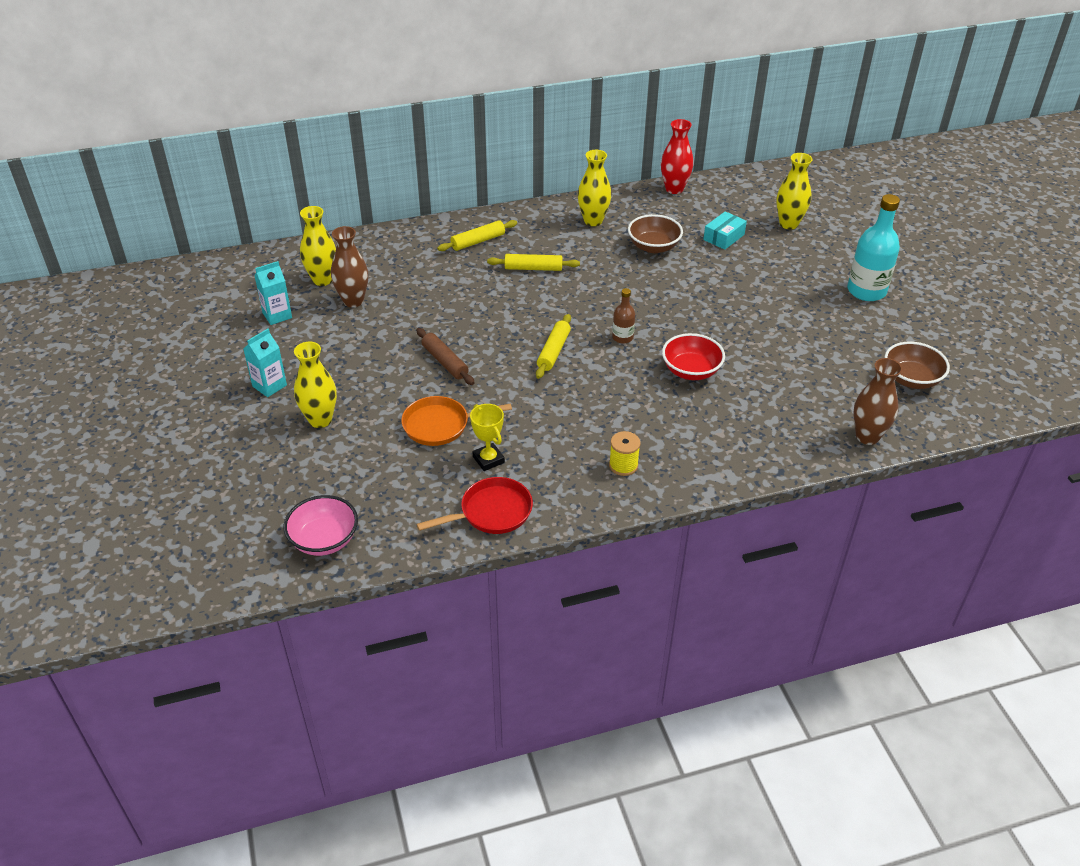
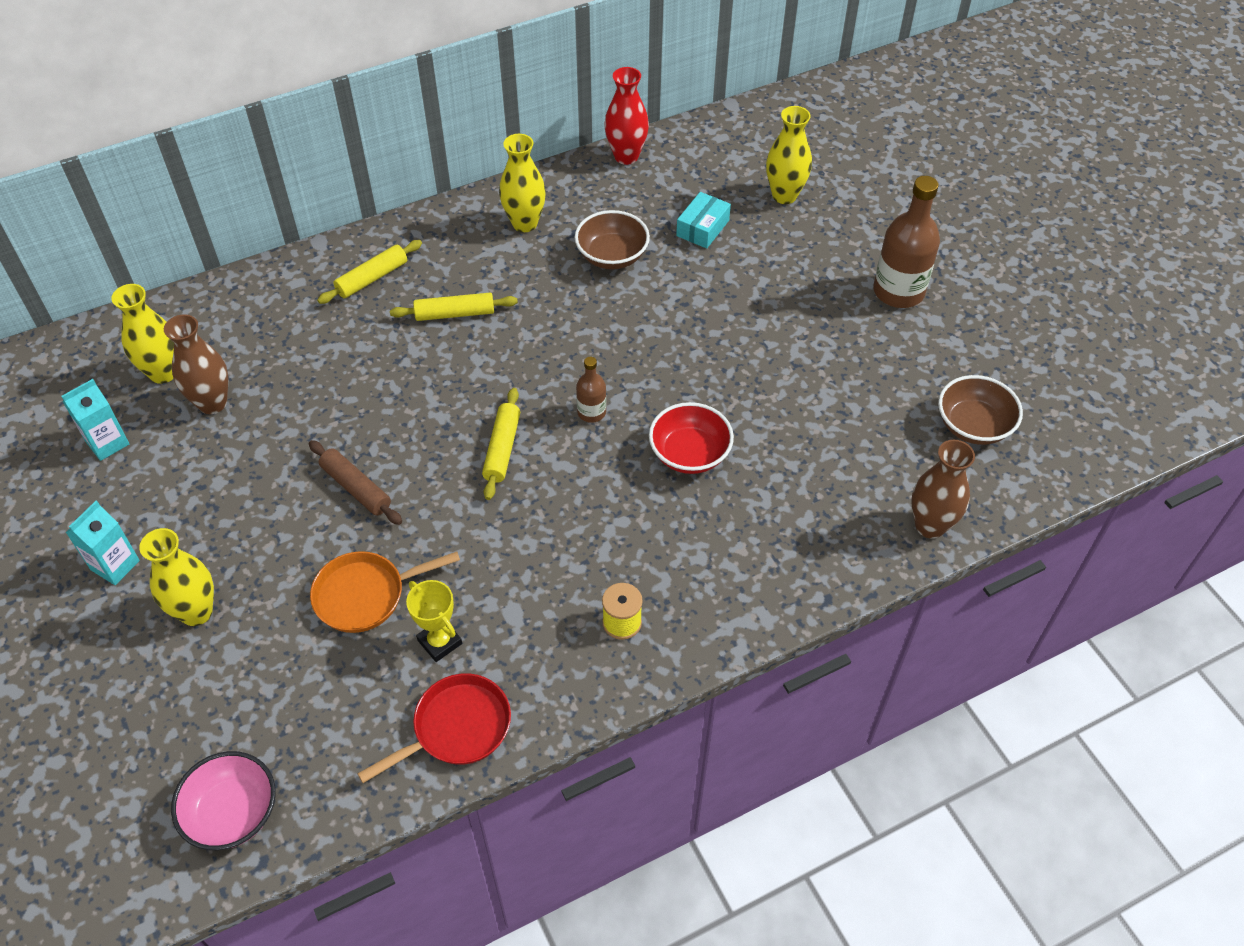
camera: 10 degrees left, 10 degrees up
turquoise bottle [847,194,900,301] -> brown bottle [874,176,940,308]

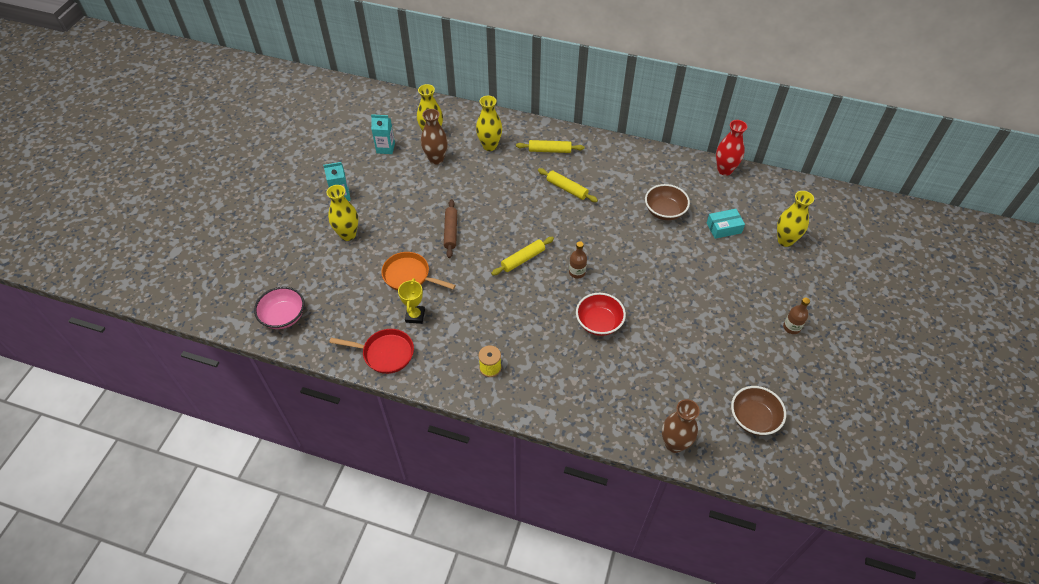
camera: 45 degrees right, 0 degrees up
yellow vase [499,134,546,232] -> yellow vase moved to [476,95,502,151]
brown bottle [874,176,940,308] -> brown bottle [783,297,810,334], size x0.52

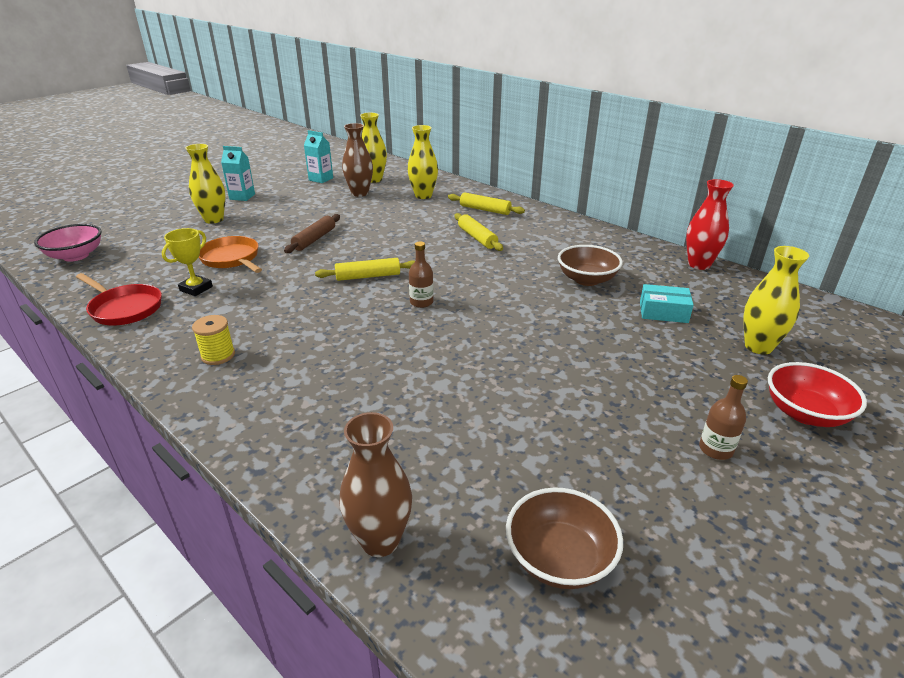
camera: 25 degrees right, 20 degrees down
red bowl [576,293,626,336] -> red bowl moved to [768,362,867,427]

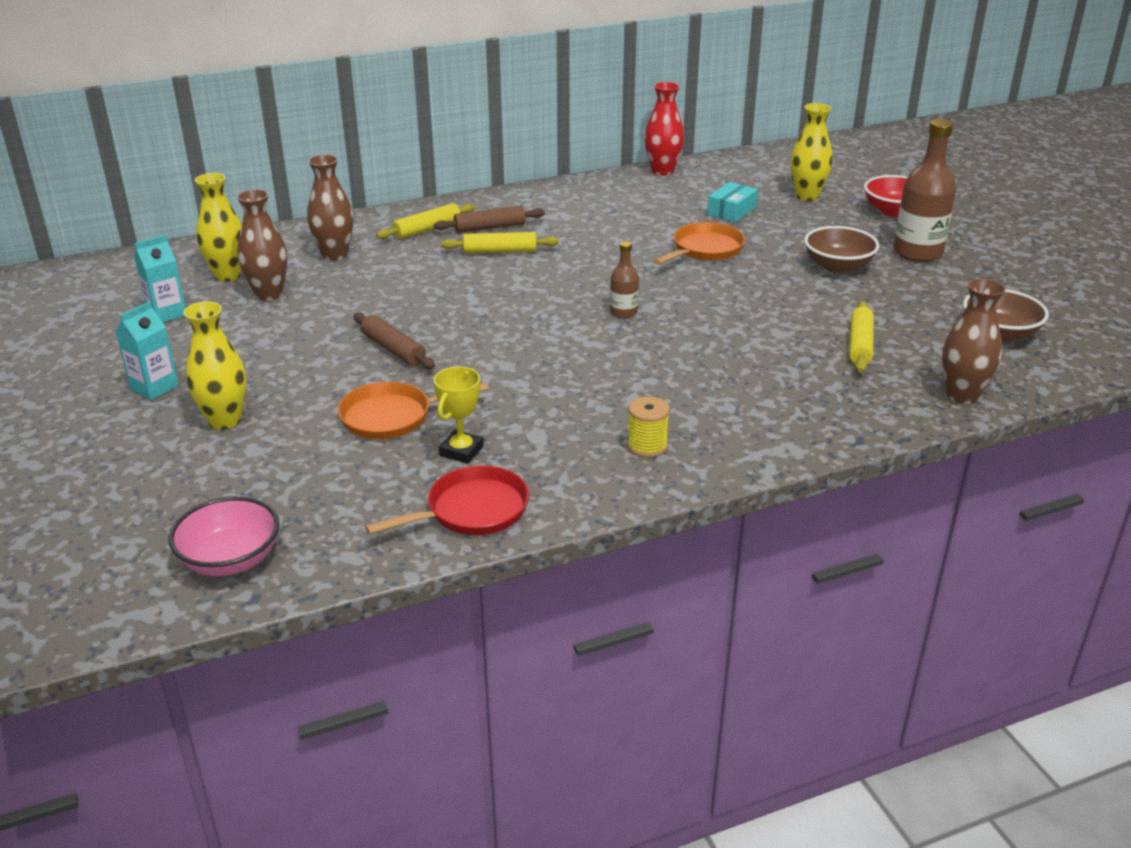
camera: 65 degrees left, 0 degrees up
yellow trophy [162,228,213,296] -> yellow trophy turned 60 degrees clockwise [434,367,484,464]
yellow rolling pin [315,258,415,281] -> yellow rolling pin moved to [849,301,874,373]
yellow vase [408,125,438,199] -> brown vase [307,155,353,260]
brown bowl [558,245,623,286] -> brown bowl moved to [804,226,879,273]
brown bottle [699,375,748,460] -> brown bottle [893,119,956,262], size x1.93
none -> brown rolling pin [434,206,545,233]
none -> orange pan [654,222,745,265]

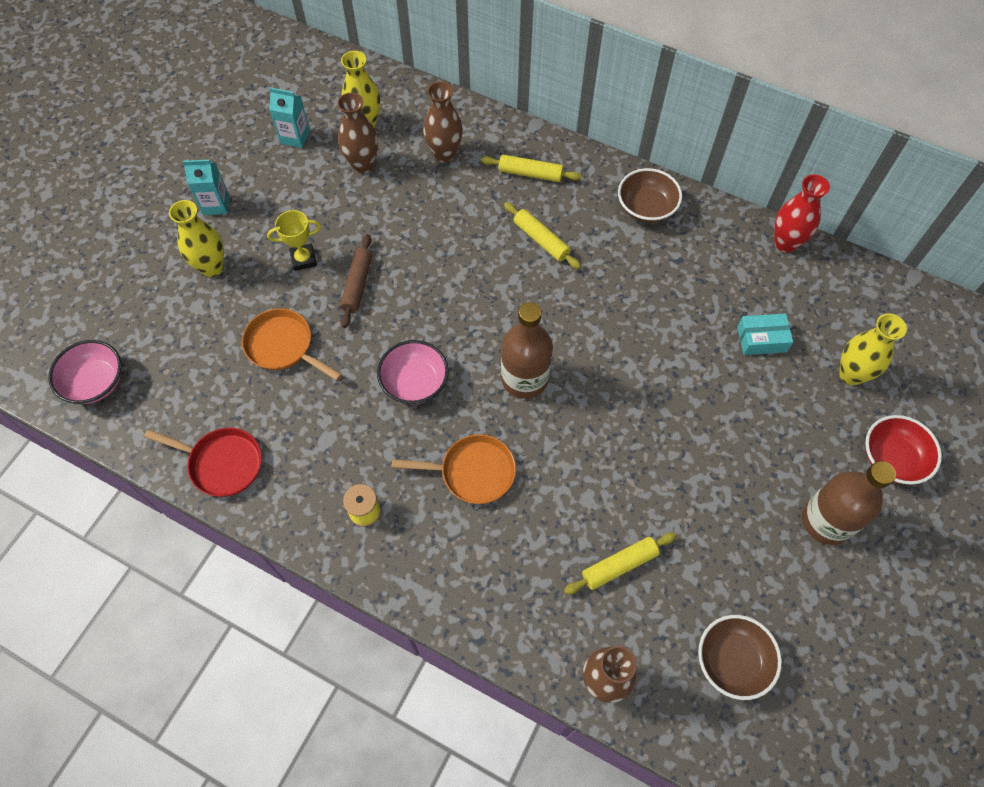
camera: 50 degrees right, 30 degrees up
brown rolling pin [434,206,545,233] -> none
yellow trophy [434,367,484,464] -> yellow trophy moved to [267,210,321,271]
brown bottle [610,241,639,318] -> brown bottle [501,302,553,399], size x1.93
orange pan [654,222,745,265] -> orange pan moved to [391,434,516,504]
brown bowl [804,226,879,273] -> brown bowl moved to [618,168,682,223]
none -> pink bowl [377,340,449,404]

